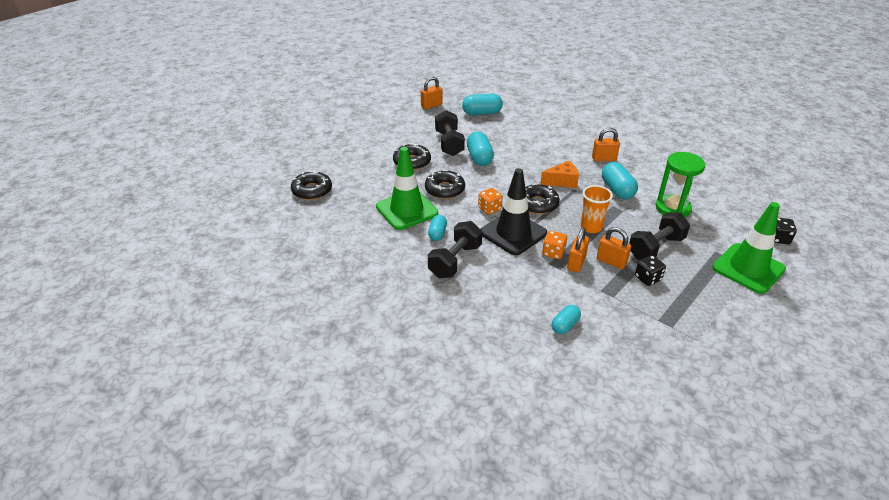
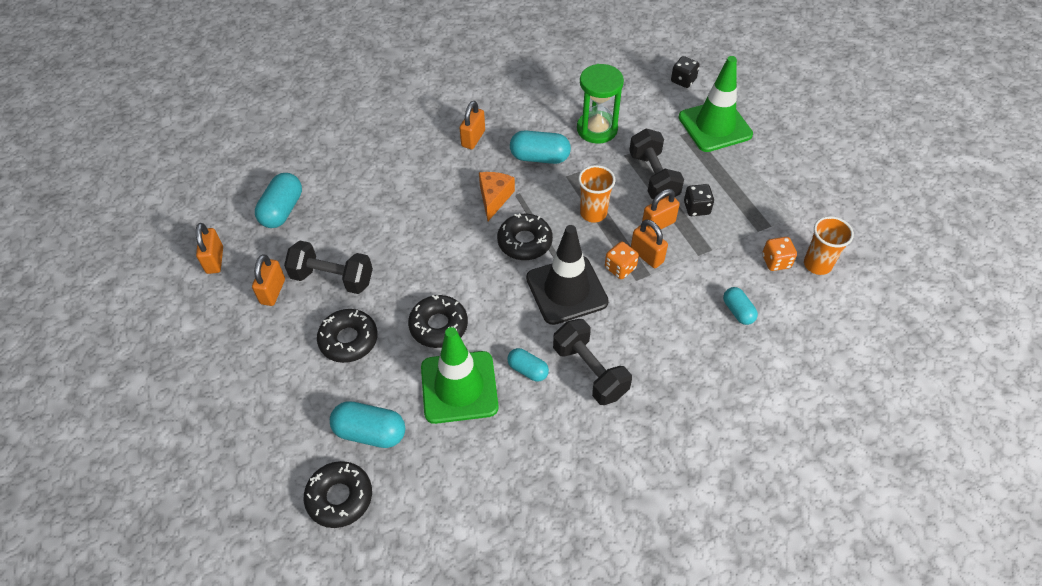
camera: 65 degrees left, 15 degrees up
turquoise capsule [467,132,494,166] -> turquoise capsule moved to [330,401,405,448]
orange dice [478,188,503,215] -> orange dice moved to [762,237,797,271]
none -> orange padlock [252,254,285,306]
none -> orange cup [804,216,854,275]

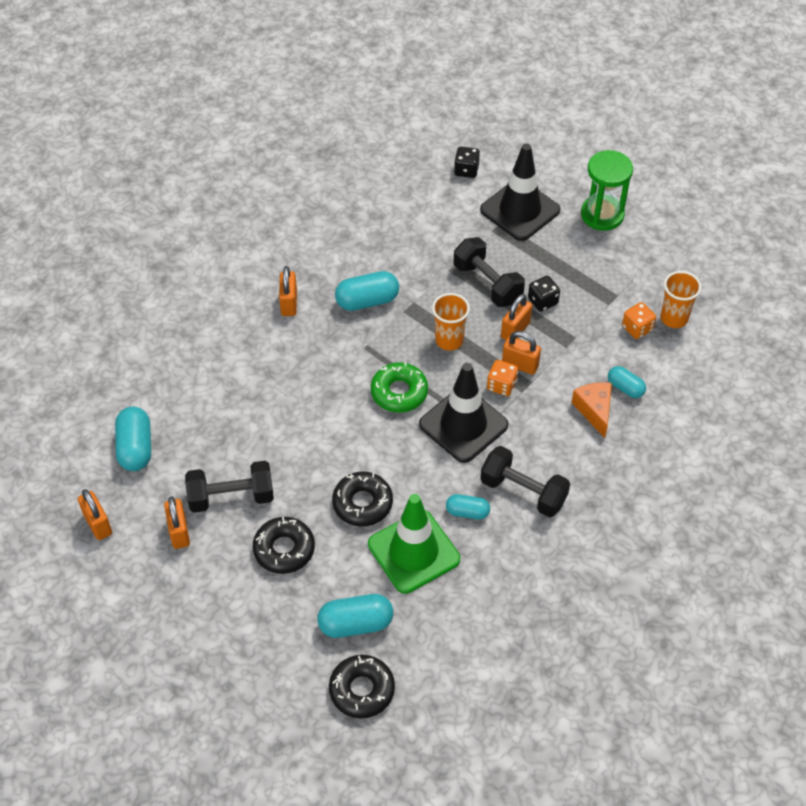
camera: 25 degrees left, 0 degrees up
orange cheese [479,172,515,221] -> orange cheese moved to [572,382,612,438]
black donut [497,214,553,260] -> green donut [371,362,428,413]
green hourglass [577,64,624,144] -> green hourglass moved to [581,150,633,231]
green traffic cone [678,56,753,152] -> black traffic cone [480,144,560,241]

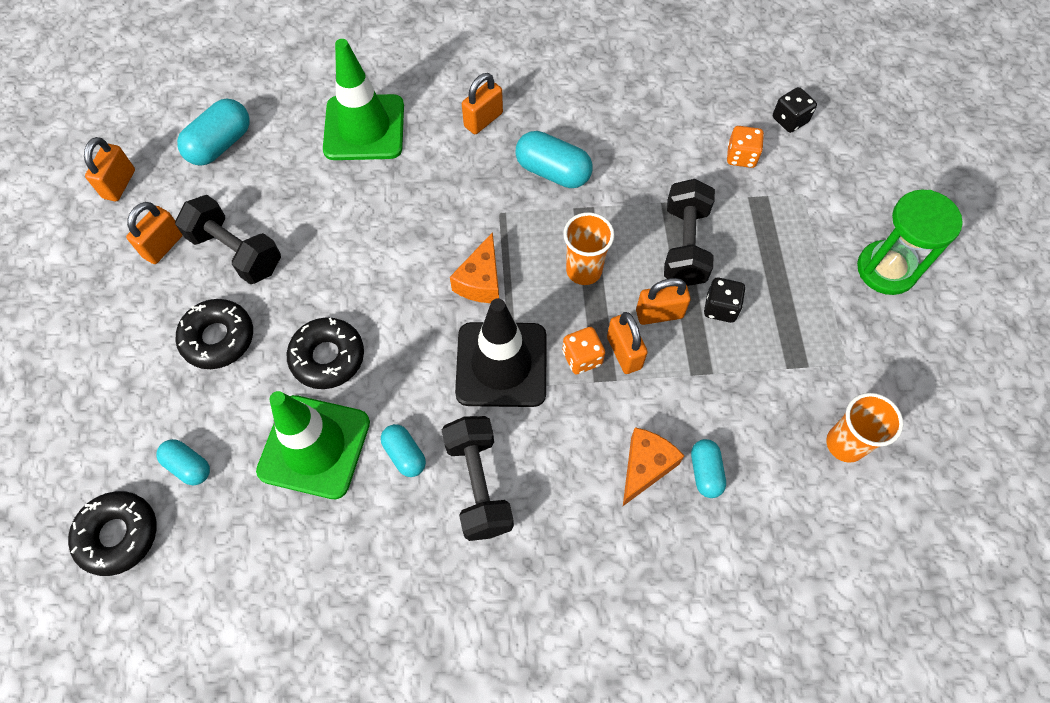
camera: 45 degrees right, 10 degrees up
turquoise capsule [318,594,393,638] -> turquoise capsule [156,439,210,485], size x0.62
green donut [371,362,428,413] -> orange cheese [450,232,499,303]
black traffic cone [480,144,560,241] -> none
orange dice [622,302,656,339] -> orange dice moved to [727,126,764,168]
none -> green traffic cone [323,39,404,160]

